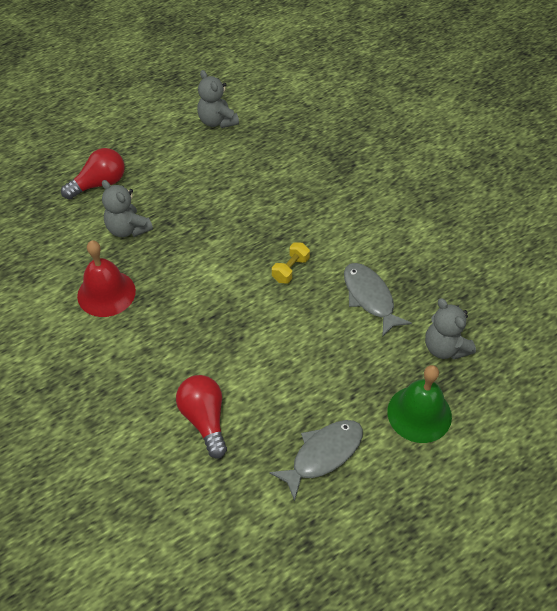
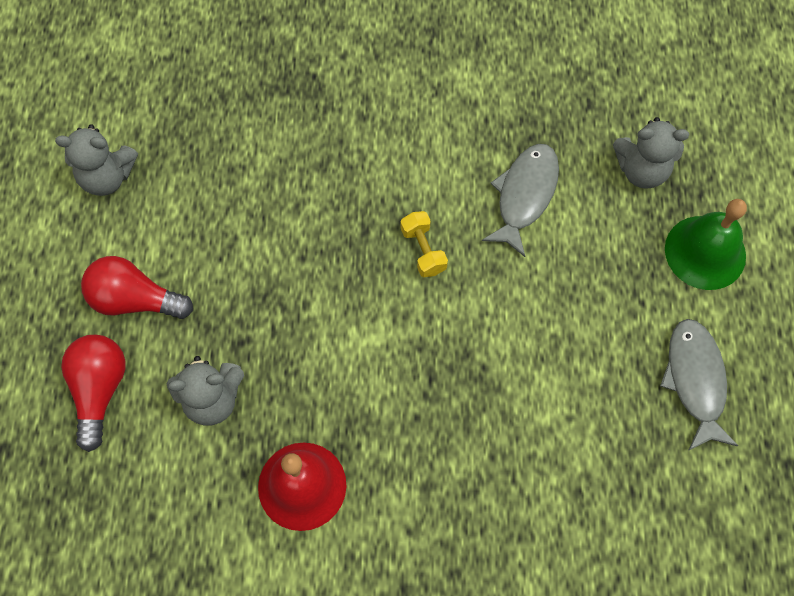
camera: 55 degrees left, 15 degrees up
red light bulb [176,375,227,458] -> red light bulb moved to [81,256,193,319]
grey fish [344,263,412,337] -> grey fish turned 105 degrees clockwise [482,144,559,257]

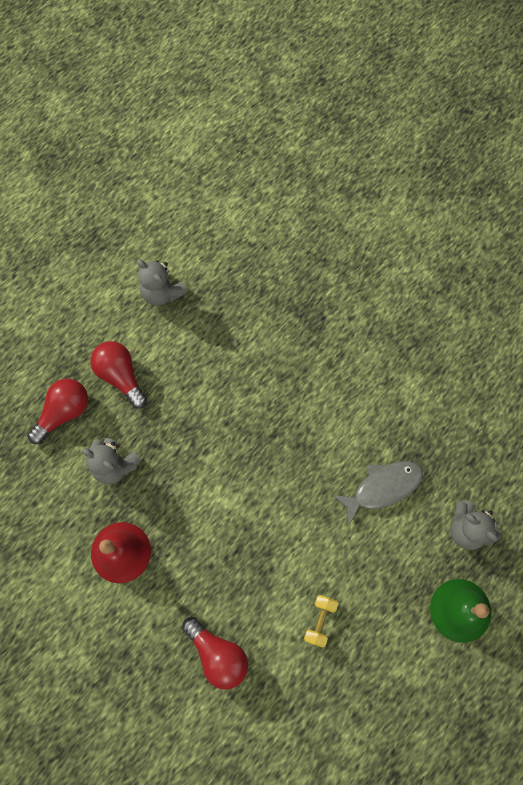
camera: 40 degrees right, 5 degrees up
yellow dumbbell [401,211,448,277] -> yellow dumbbell moved to [304,595,338,648]
grey fish [660,319,738,451] -> none
none -> red light bulb [182,617,248,690]

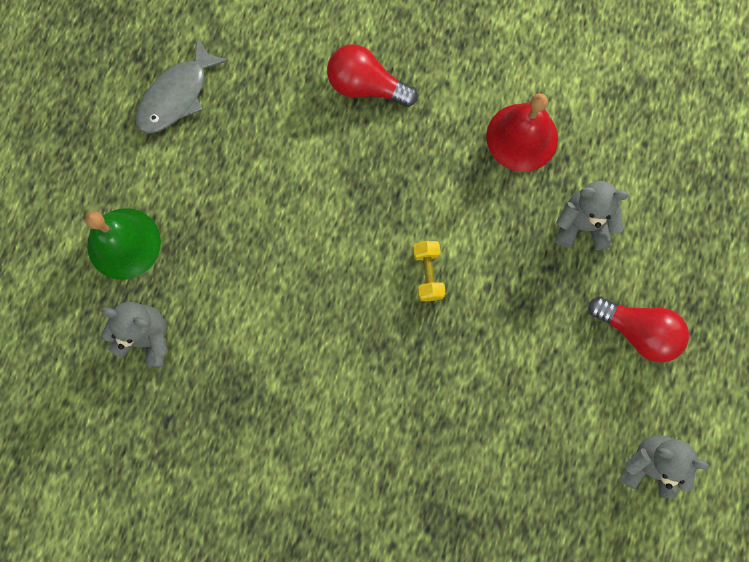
camera: 155 degrees right, 5 degrees up
red light bulb [28,379,88,444] -> none
yellow dumbbell [304,595,338,648] -> yellow dumbbell moved to [413,241,446,301]
grey fish [333,461,423,526] -> grey fish moved to [136,37,229,134]

